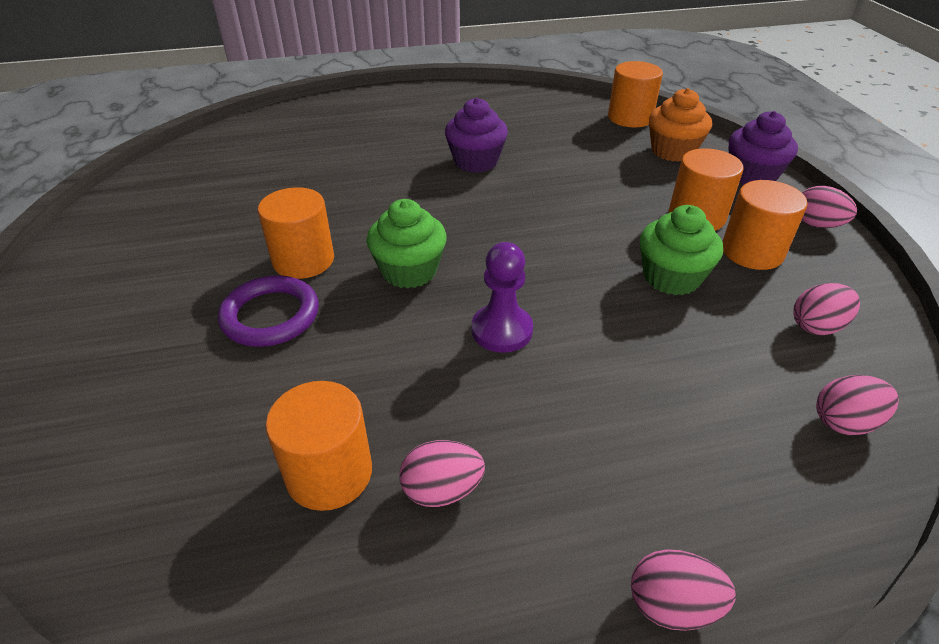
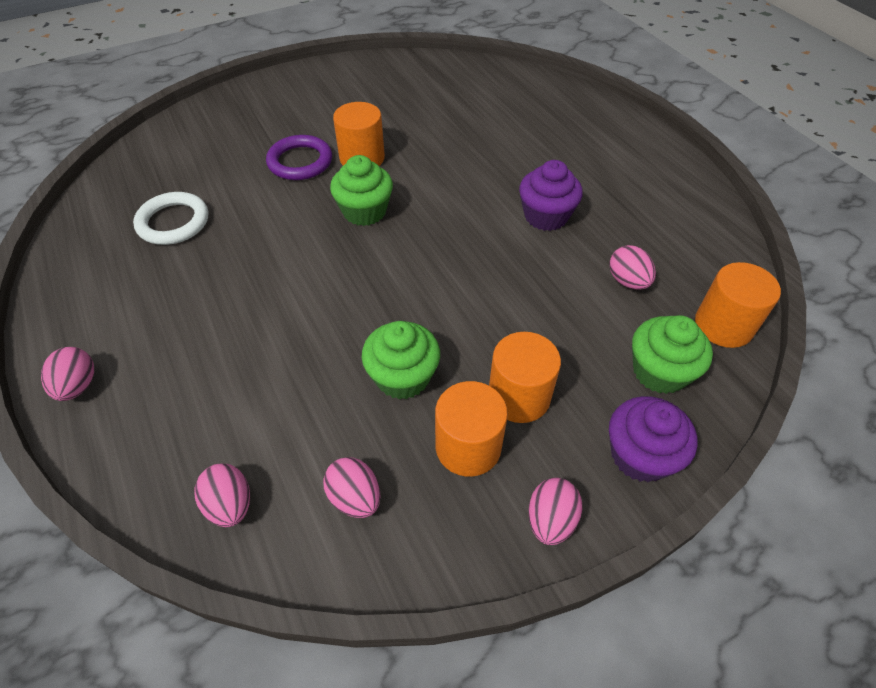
camera: 75 degrees right, 10 degrees up
orange cylinder [266,381,372,511] -> white ring [133,192,208,245]
pink egg [399,440,485,507] -> pink egg moved to [609,245,656,290]
purple pawn [472,242,533,353] -> none
orange cupcake [649,88,712,162] -> green cupcake [632,315,713,394]

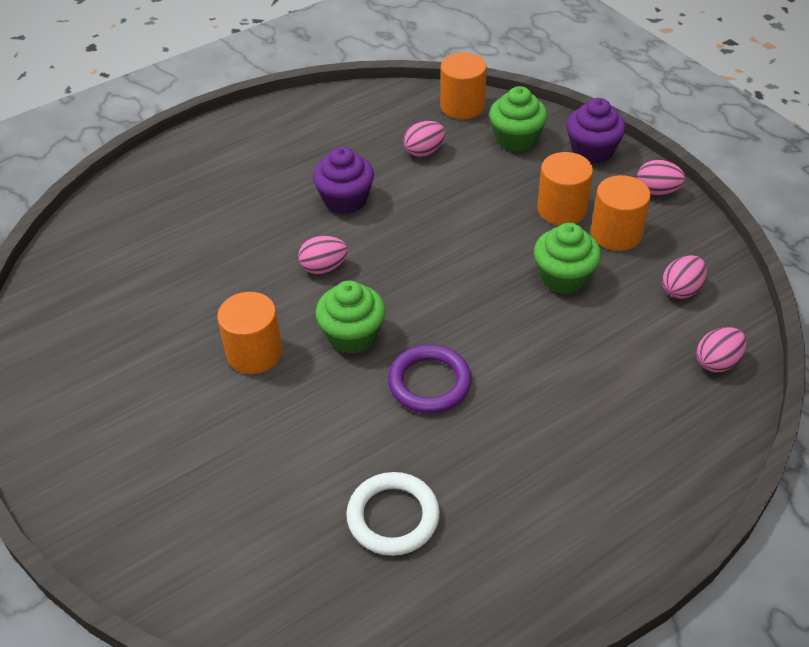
camera: 95 degrees left, 5 degrees down
pink egg [41,347,94,401] -> pink egg moved to [298,236,348,274]
purple ring [266,135,332,180] -> purple ring moved to [388,345,472,413]

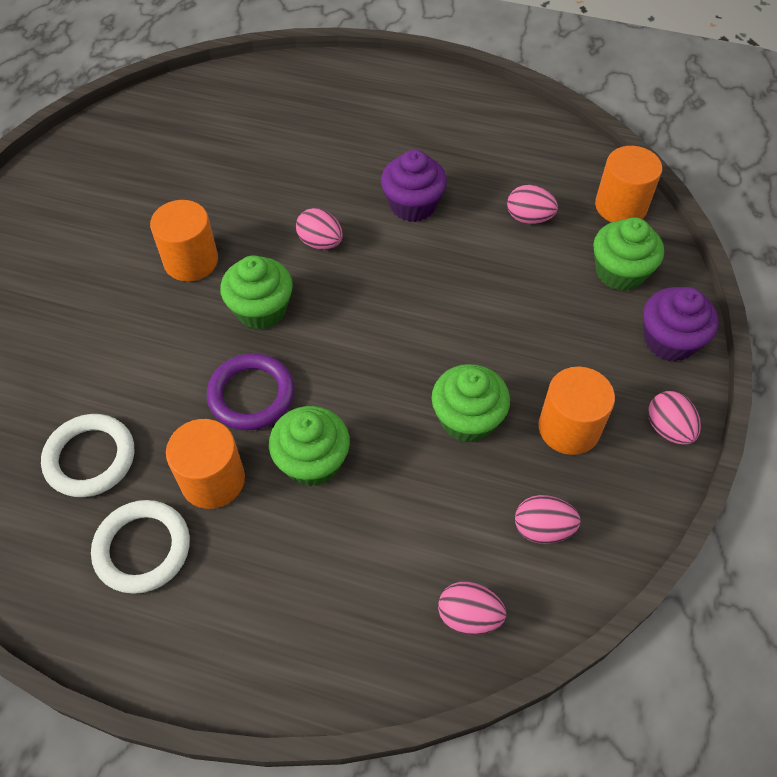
camera: 50 degrees right, 10 degrees up
orange cylinder [537,152,593,225] -> orange cylinder moved to [166,419,245,509]
none -> white ring [91,500,190,594]
none -> green cupcake [269,406,350,487]

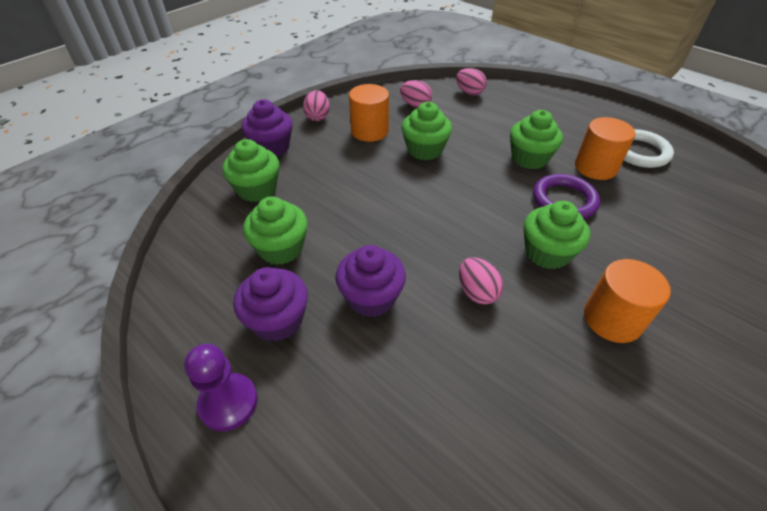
camera: 155 degrees left, 10 degrees down
white ring [41,414,134,497] -> none
pink egg [507,185,558,224] -> green cupcake [243,196,308,265]
orange cylinder [595,146,662,222] -> none
none -> purple pawn [184,344,258,431]
none -> purple cupcake [233,267,308,341]

